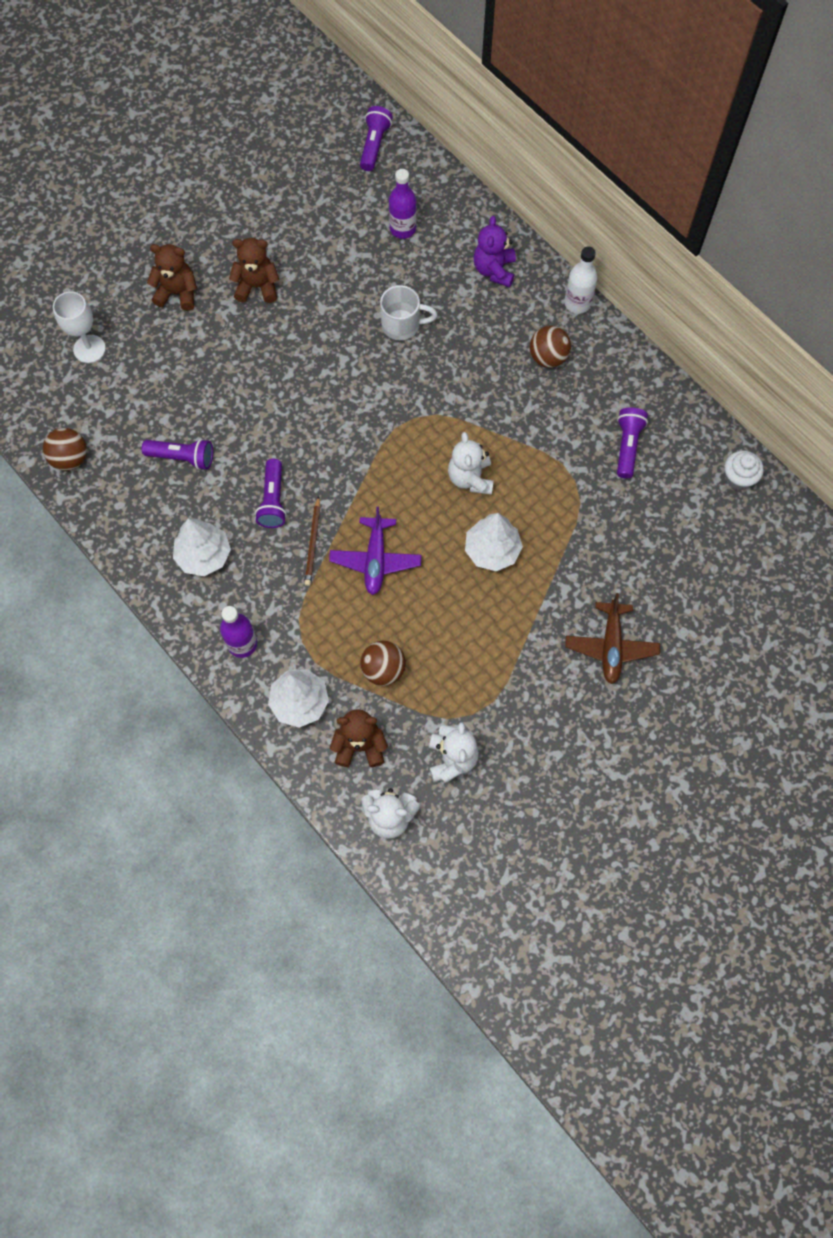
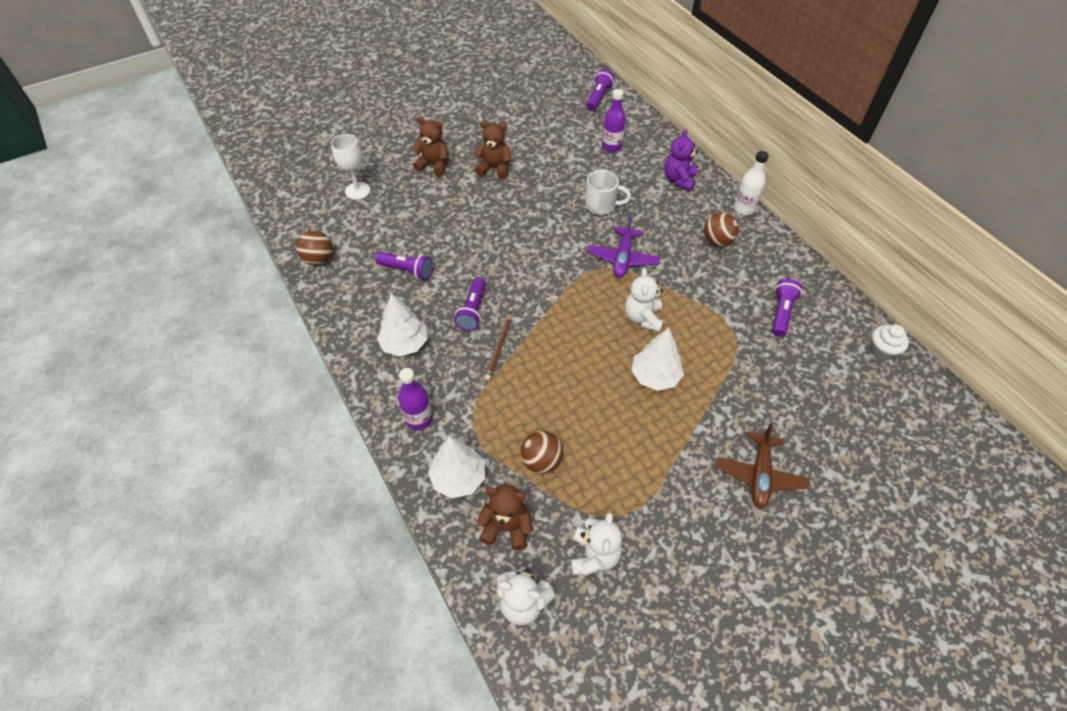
camera: 10 degrees right, 15 degrees down
purple plane [329,507,421,595] -> purple plane moved to [587,216,660,278]

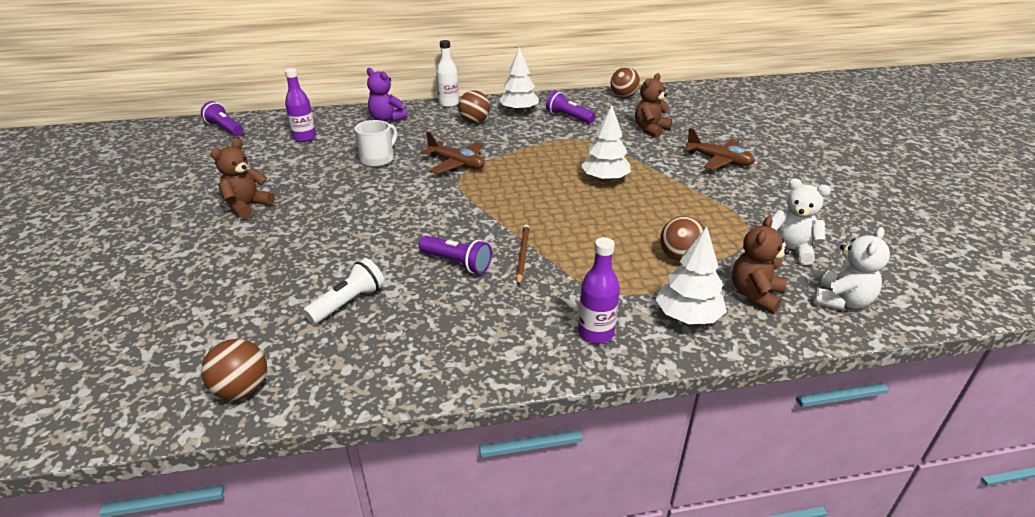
camera: 70 degrees left, 20 degrees down
white goblet [331,134,370,200] -> none
purple flashlight [375,252,433,280] -> white flashlight [303,258,385,324]
white tree [377,294,427,357] -> white tree moved to [499,47,539,113]
brown teddy bear [412,117,448,176] -> brown teddy bear moved to [635,73,672,138]
brown pencil [485,312,512,381] -> brown pencil turned 120 degrees counterclockwise [516,225,530,285]
purple plane [587,216,660,278] -> brown plane [421,131,485,174]
white teddy bear [625,268,663,332] -> none
white cupcake [870,324,909,361] -> brown ball [611,67,640,98]

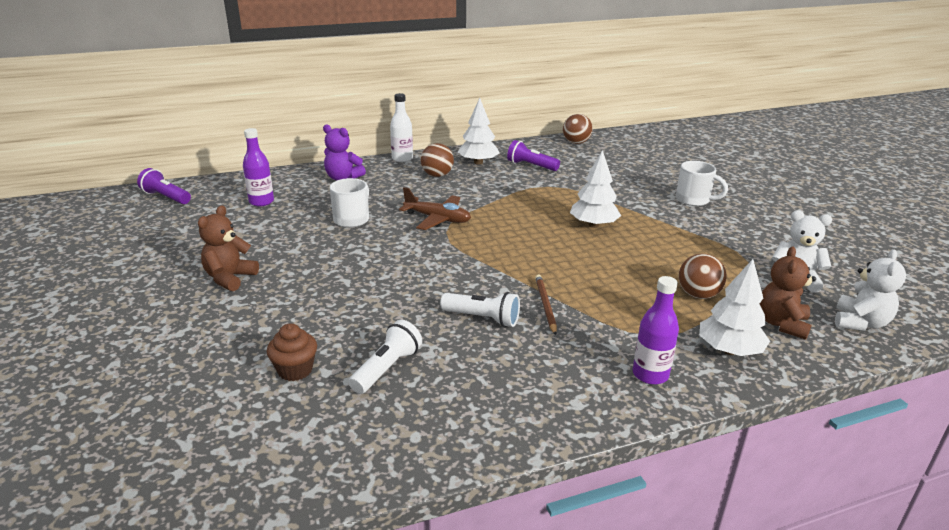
camera: 10 degrees left, 5 degrees down
brown ball [201,339,267,400] -> none
purple flashlight [419,236,492,274] -> white flashlight [440,292,520,327]
brown teddy bear [635,73,672,138] -> none
brown plane [684,128,755,170] -> white mug [676,161,728,206]
none -> brown cupcake [267,323,317,381]

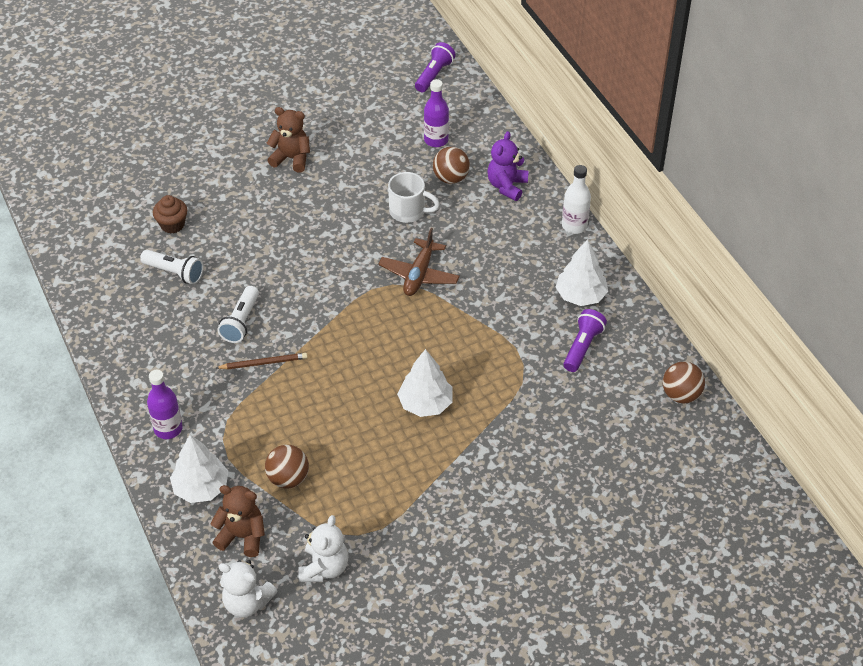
camera: 85 degrees right, 20 degrees up
brown ball [421,143,454,177] -> brown ball moved to [433,147,470,184]
white mug [676,161,728,206] -> none

